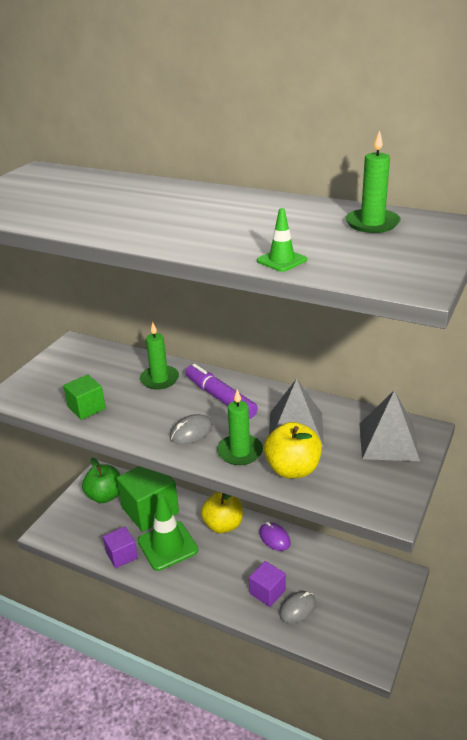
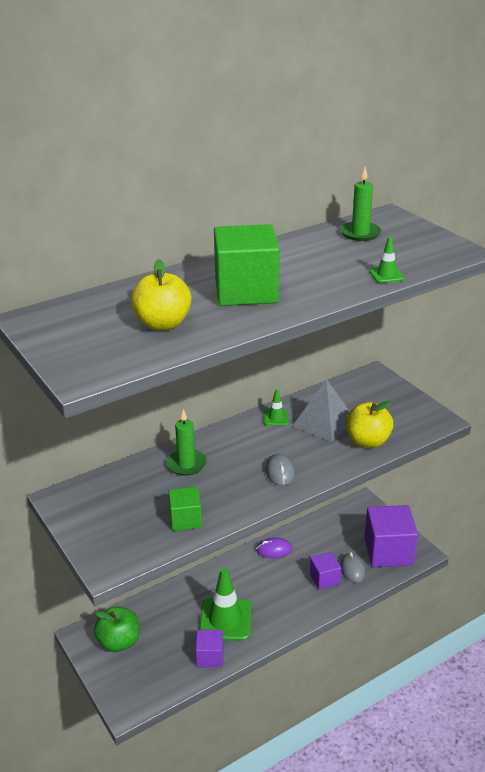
camera: 60 degrees left, 0 degrees up
green cube [116,466,179,532] -> green cube moved to [214,224,280,306]
purple marker [186,364,258,419] -> none
yellow apple [201,492,243,533] -> yellow apple moved to [131,259,192,331]
green candle [217,389,263,465] -> none
grey pyramid [359,390,420,461] -> none
none -> green traffic cone [264,389,289,426]
none -> purple cube [364,505,418,567]

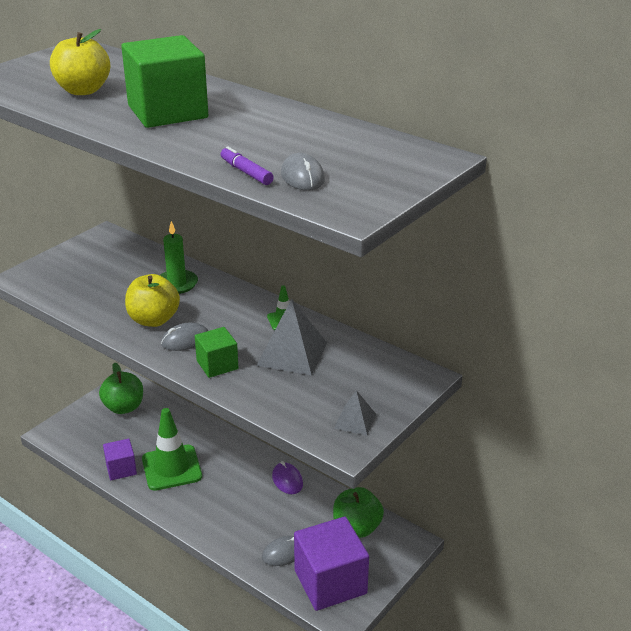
camera: 70 degrees right, 0 degrees up
green cube [169,487,202,531] -> green cube moved to [195,327,238,378]
purple cube [310,552,341,590] -> none
green candle [340,167,381,241] -> none
yellow apple [346,401,394,448] -> yellow apple moved to [125,274,180,327]
green traffic cone [369,237,405,283] -> purple marker [221,146,274,185]
none -> grey mouse [281,153,325,191]
none -> green apple [333,487,384,538]
none -> grey pyramid [334,390,376,436]

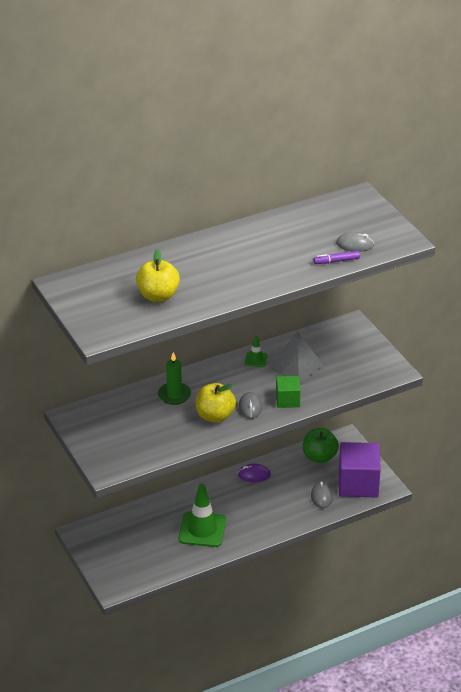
camera: 65 degrees left, 5 degrees up
green apple [99,363,143,414] -> none
purple cube [103,439,137,480] -> none
green cube [121,35,208,128] -> none
grey pyramid [334,390,376,436] -> none

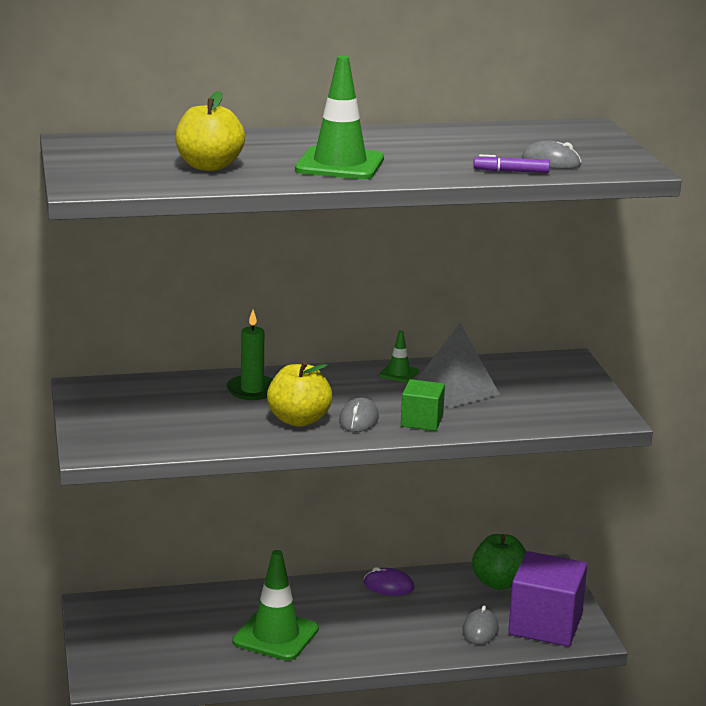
camera: 15 degrees right, 15 degrees down
none -> green traffic cone [295,56,384,179]

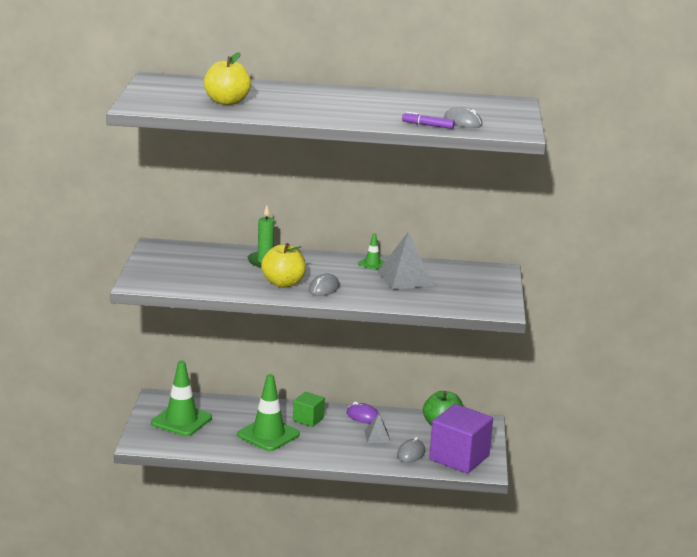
camera: 15 degrees right, 0 degrees up
green traffic cone [295,56,384,179] -> green traffic cone moved to [151,360,212,436]
green cube [401,379,445,431] -> green cube moved to [293,392,325,427]
none -> grey pyramid [364,414,390,443]

